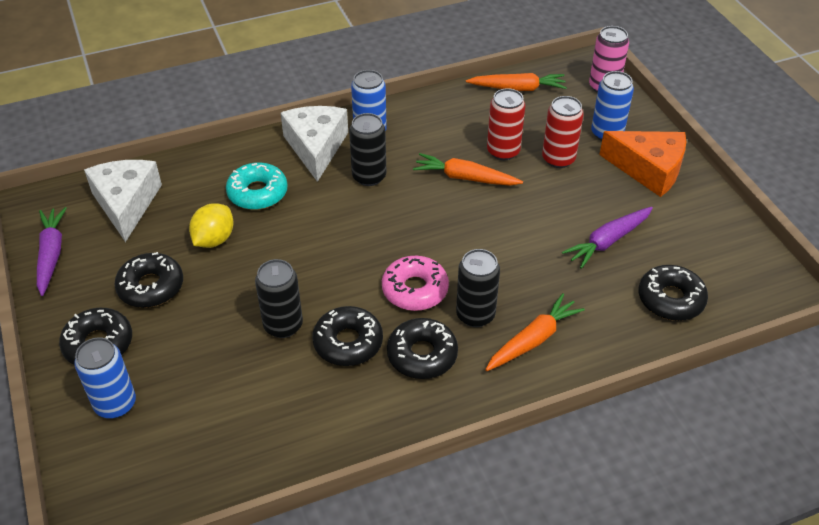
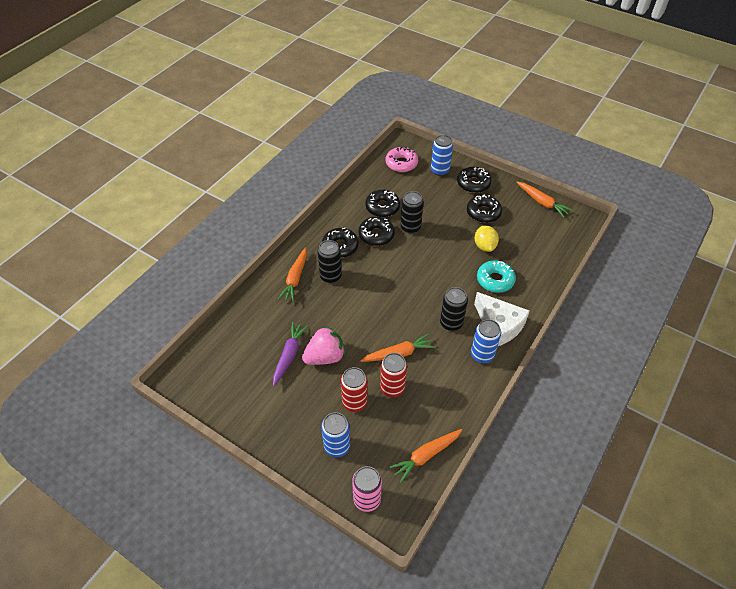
camera: 145 degrees right, 5 degrees up
purple carrot [37,207,67,296] -> orange carrot [516,182,572,218]
white cheese [84,160,162,242] -> none
pink donut [382,256,449,311] -> pink donut moved to [386,147,418,172]
orange cheese [599,131,686,197] -> none
black donut [639,265,708,321] -> black donut moved to [365,190,400,217]
none -> pink strawberry [302,326,345,365]

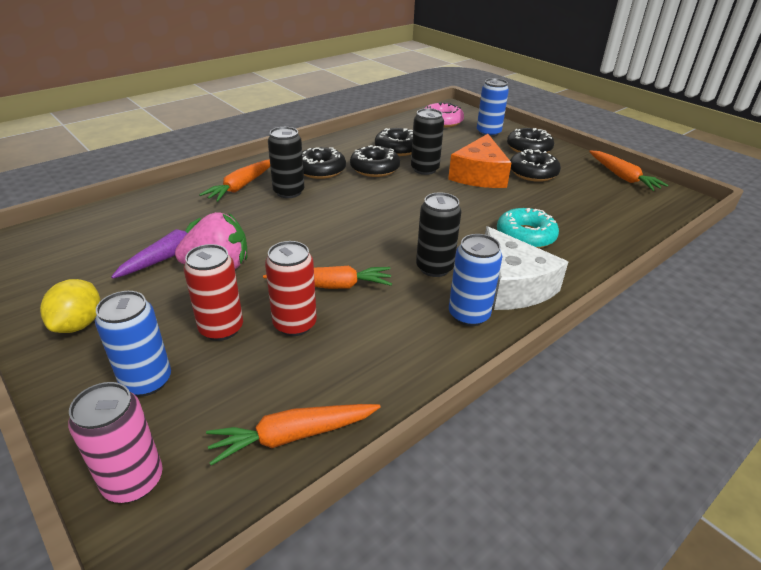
camera: 15 degrees right, 15 degrees down
yellow lemon [475,225,499,252] -> yellow lemon moved to [40,279,100,333]
none -> orange cheese [448,134,512,188]

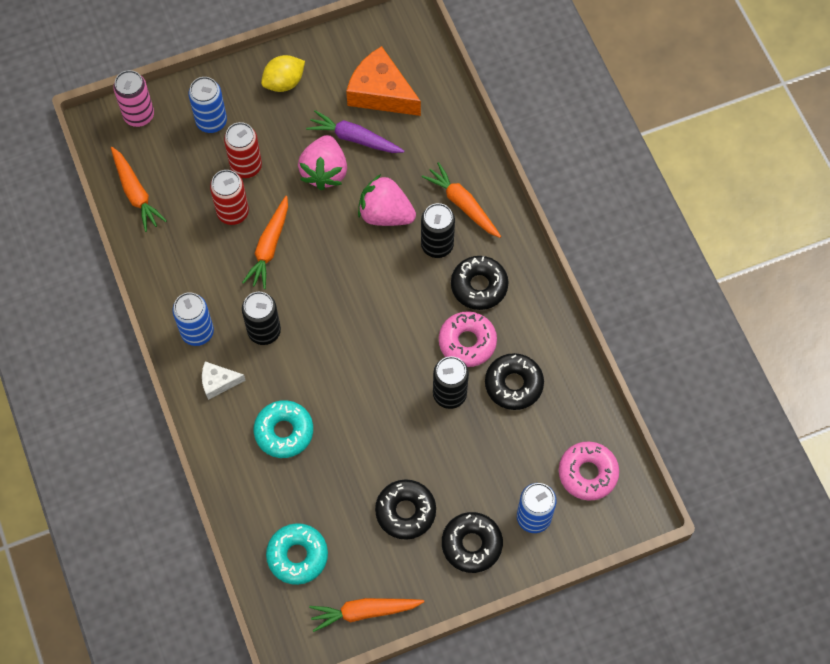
camera: 110 degrees right, 30 degrees up
yellow lemon [40,279,100,333] -> yellow lemon turned 60 degrees counterclockwise [261,55,305,92]
purple carrot [111,218,201,279] -> purple carrot turned 150 degrees clockwise [306,110,404,153]
orange carrot [206,404,381,465] -> orange carrot turned 150 degrees clockwise [111,147,167,232]
black donut [350,145,400,177] -> pink donut [439,311,497,367]
orange cheese [448,134,512,188] -> orange cheese moved to [346,46,421,116]
white cheese [485,226,568,310] -> white cheese [202,361,246,400], size x0.53
none -> turquoise donut [266,523,328,585]
none -> pink strawberry [358,174,416,226]

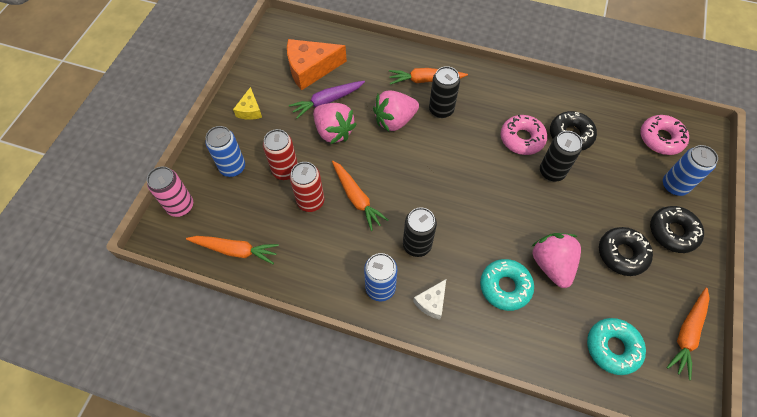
camera: 50 degrees left, 5 degrees down
yellow lemon [261,55,305,92] -> yellow cheese [233,87,262,120]
black donut [451,256,509,310] -> none
none -> pink strawberry [531,233,581,288]

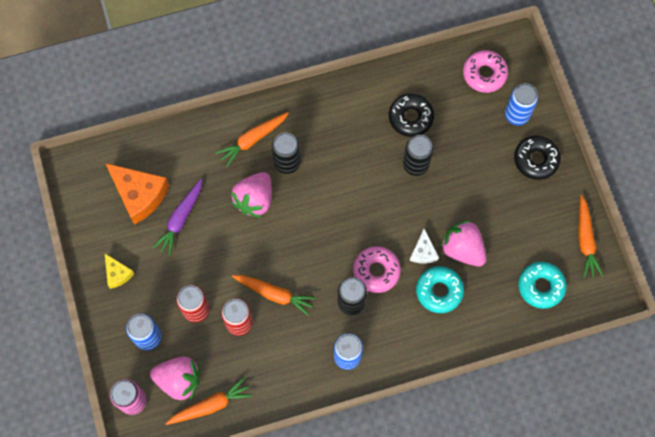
camera: 35 degrees left, 10 degrees up
orange cheese [287,39,347,90] -> orange cheese turned 90 degrees counterclockwise [105,163,169,225]
pink strawberry [313,103,357,144] -> pink strawberry moved to [150,357,200,400]
white cheese [413,279,446,320] -> white cheese moved to [410,229,439,263]
pink donut [501,115,547,155] -> pink donut moved to [353,246,401,293]
black donut [599,227,653,276] -> none

